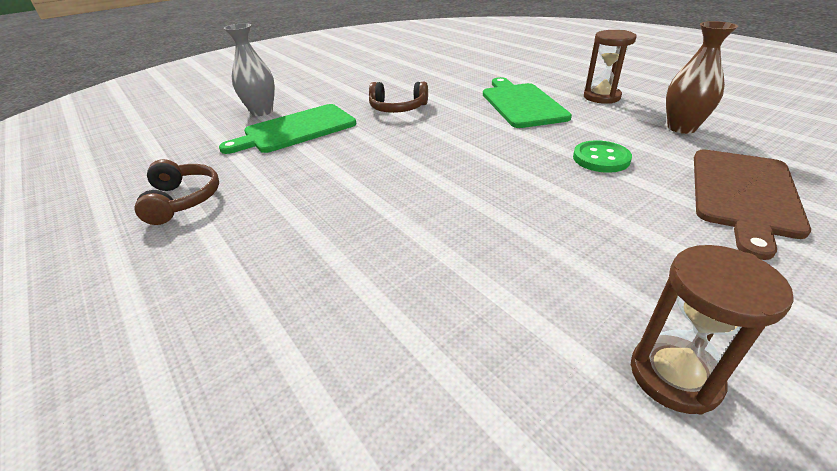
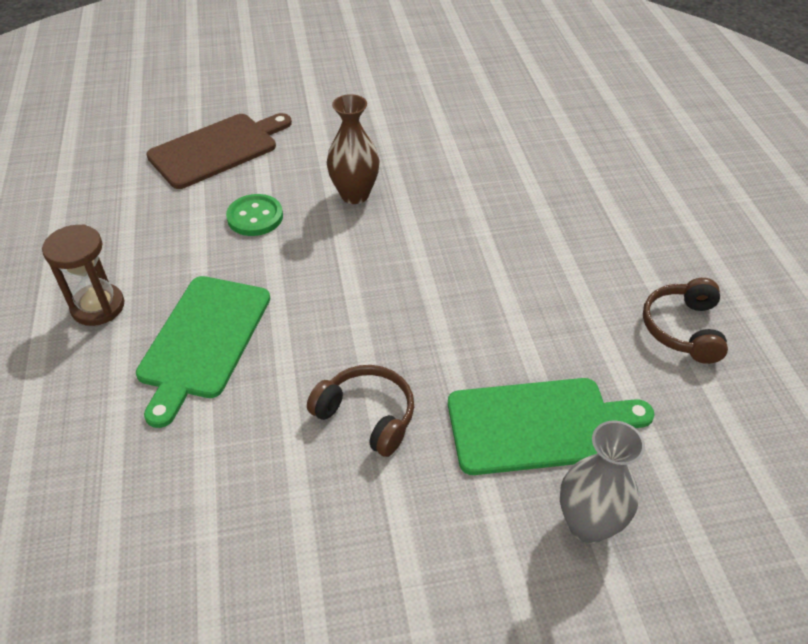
camera: 155 degrees left, 10 degrees up
brown hourglass [631,245,794,414] -> none
brown vase [666,21,738,134] -> brown vase moved to [327,94,380,204]

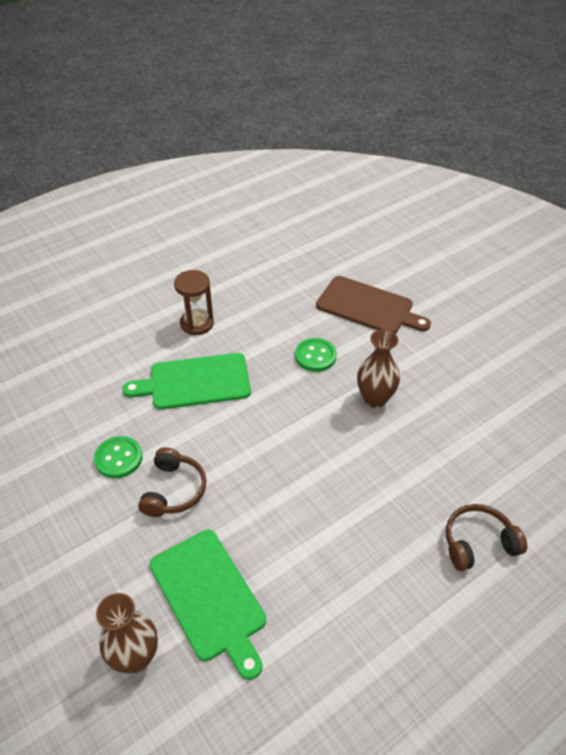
camera: 65 degrees right, 0 degrees up
grey vase [560,421,645,543] -> brown vase [96,593,158,673]
brown headphones [643,278,728,364] -> brown headphones moved to [446,504,527,571]
none -> green button [94,436,143,478]

